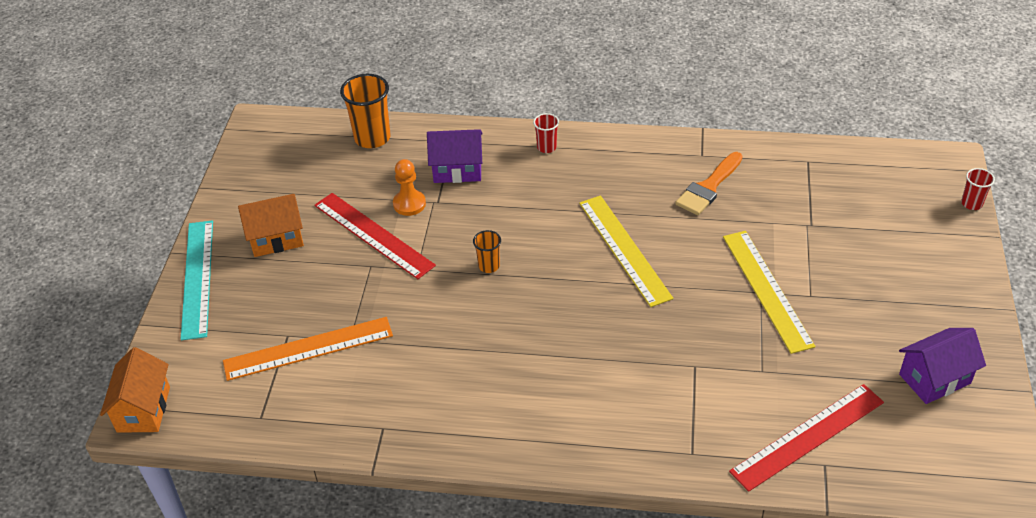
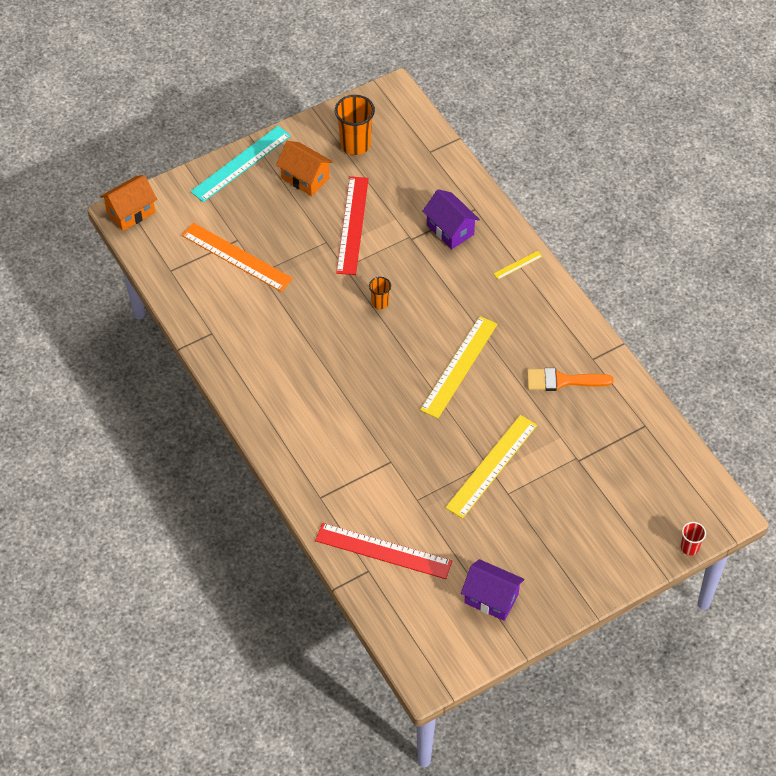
camera: 50 degrees right, 10 degrees up
orange cup [340,74,390,148] -> orange cup moved to [335,95,375,155]
orange pawn [393,159,426,216] -> none
red cup [533,113,559,153] -> yellow ruler [494,251,543,279]

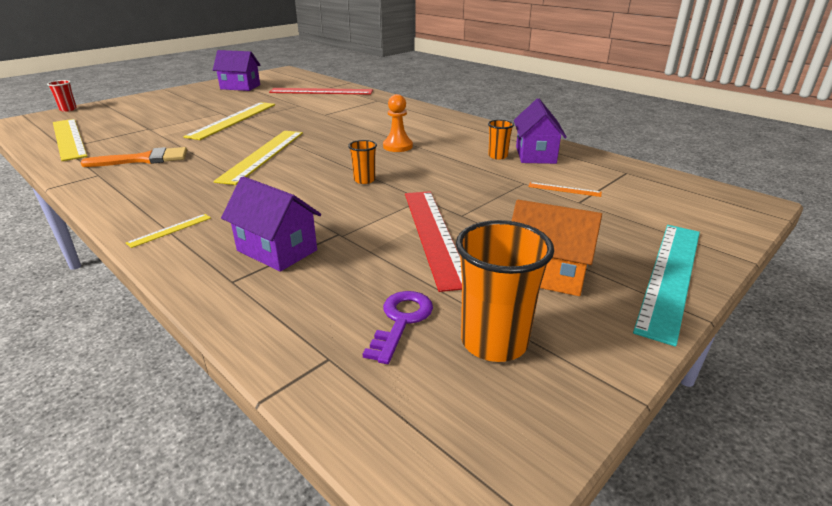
camera: 165 degrees right, 25 degrees down
orange house [100,175,157,231] -> none
orange ruler [182,223,293,292] -> orange ruler [528,182,602,197], size x0.43
none -> yellow ruler [53,119,87,161]
none -> purple key [363,291,433,364]
none -> orange pawn [383,94,413,152]
none -> orange cup [488,120,514,159]
none -> purple house [514,98,567,164]

